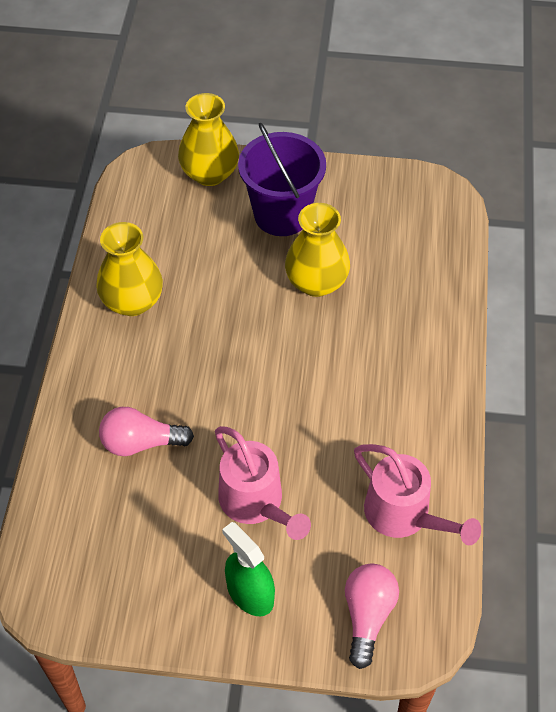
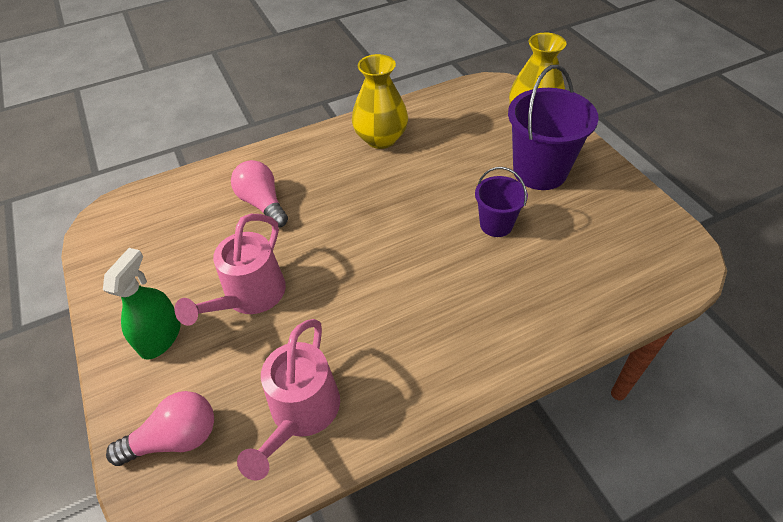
camera: 60 degrees right, 5 degrees down
yellow vase [285,203,350,297] -> purple bucket [475,167,528,237]

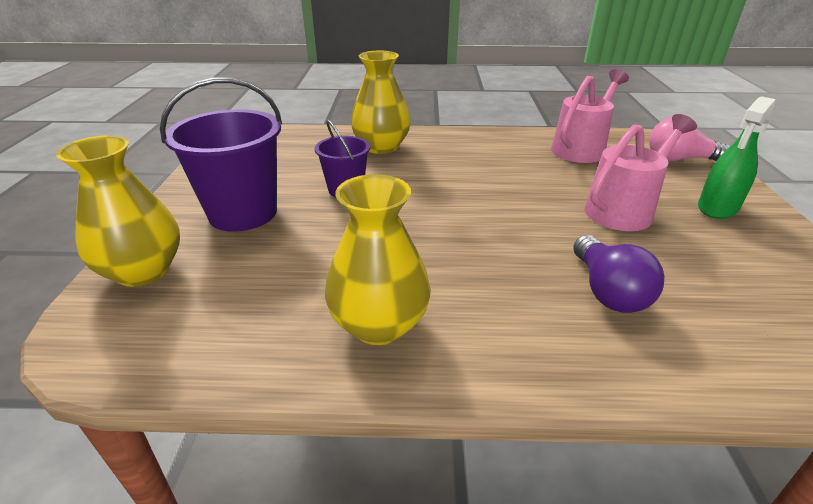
camera: 155 degrees left, 15 degrees down
pink light bulb [231,160,288,228] -> purple light bulb [573,235,664,313]
none -> yellow vase [351,51,411,154]

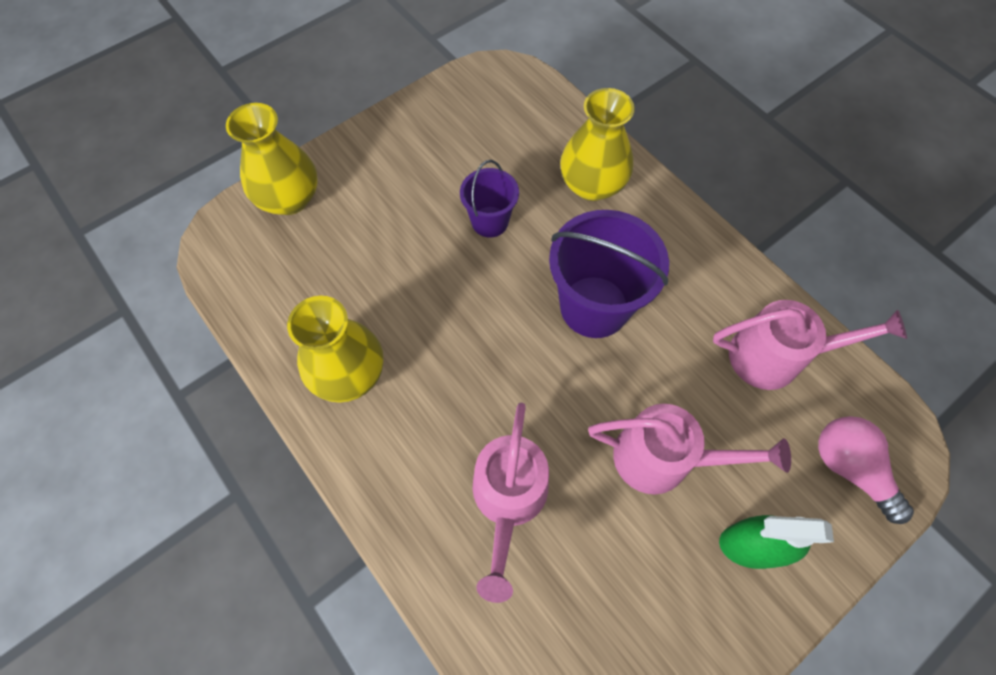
camera: 50 degrees right, 30 degrees up
purple bucket [160,77,282,232] -> purple bucket moved to [549,210,669,338]
purple light bulb [573,235,664,313] -> pink watering can [472,402,549,603]

